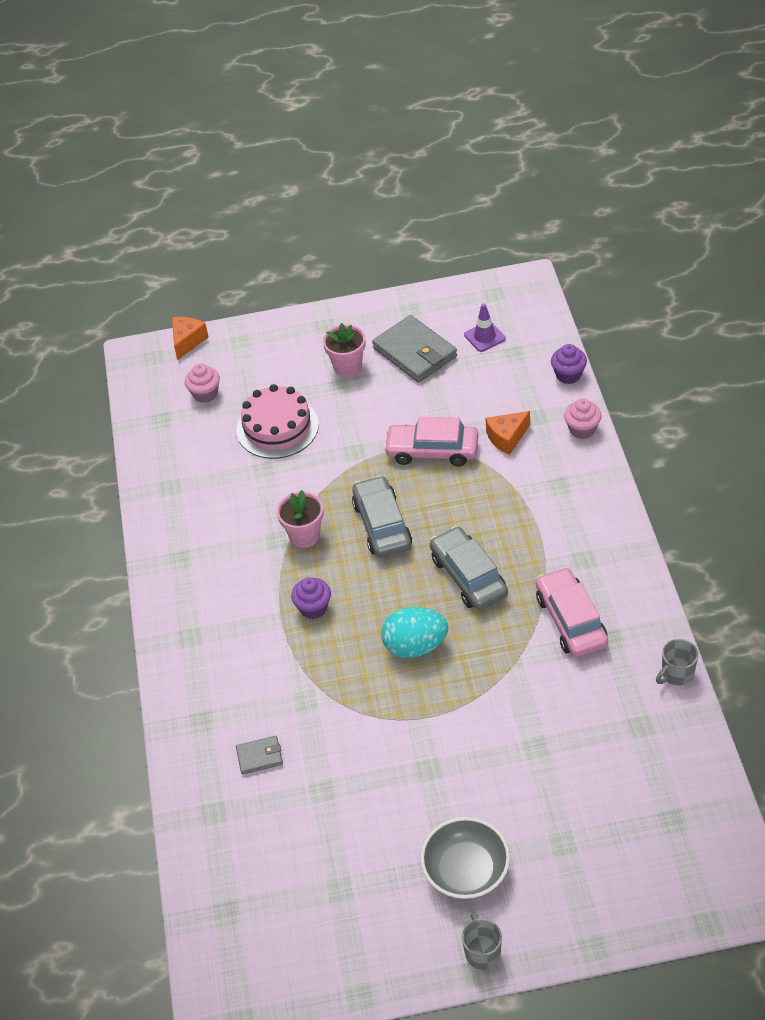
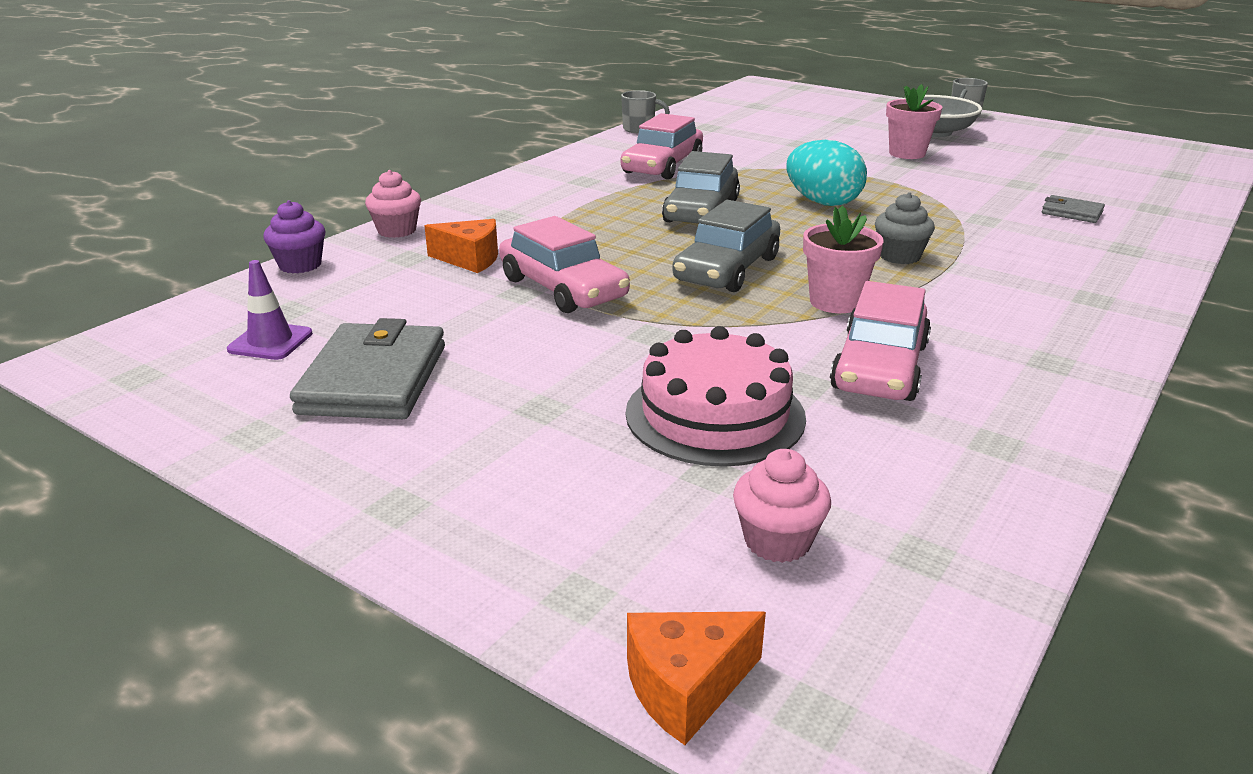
camera: 140 degrees left, 20 degrees down
purple cupcake [291,577,331,619] -> grey cupcake [875,192,935,264]
pink flower pot [323,323,366,377] -> pink flower pot moved to [886,84,942,159]
none -> pink car [830,281,931,401]

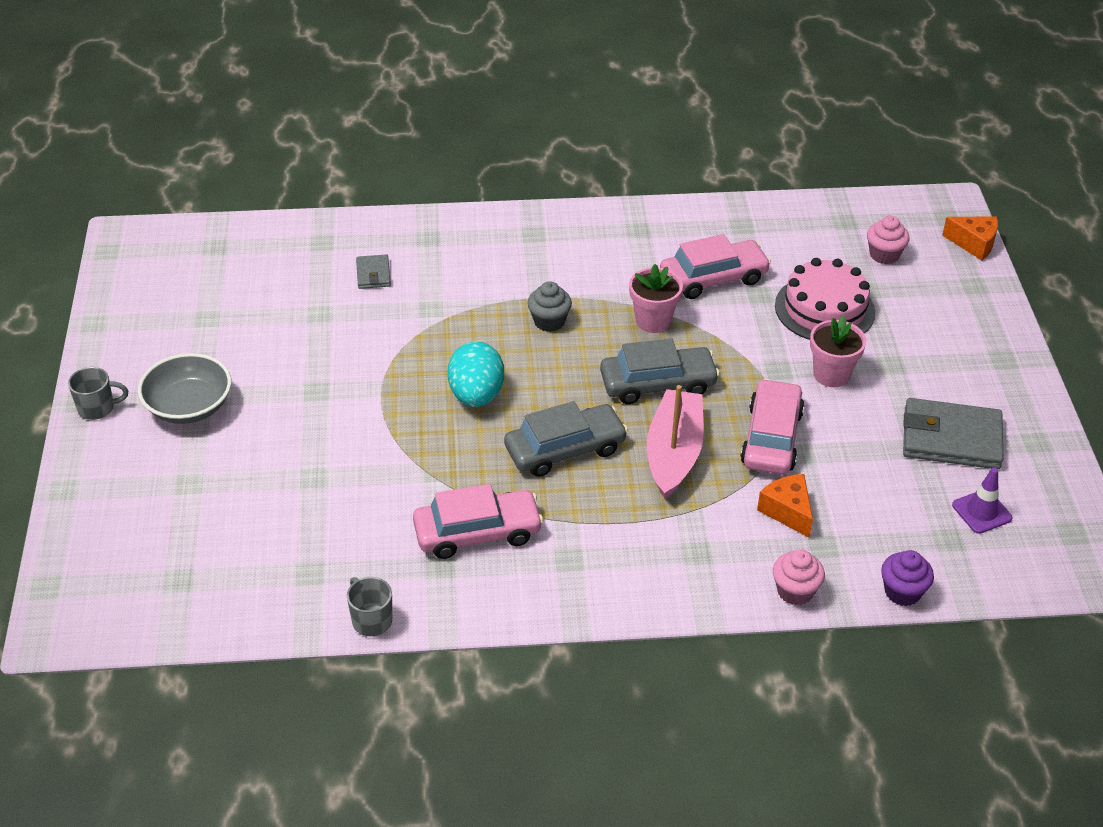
camera: 130 degrees left, 15 degrees up
grey wallet [290,318,445,419] -> grey wallet turned 45 degrees clockwise [903,398,1004,469]
pink flower pot [886,84,942,159] -> pink flower pot moved to [810,316,866,387]
none -> pink boat [646,385,704,499]

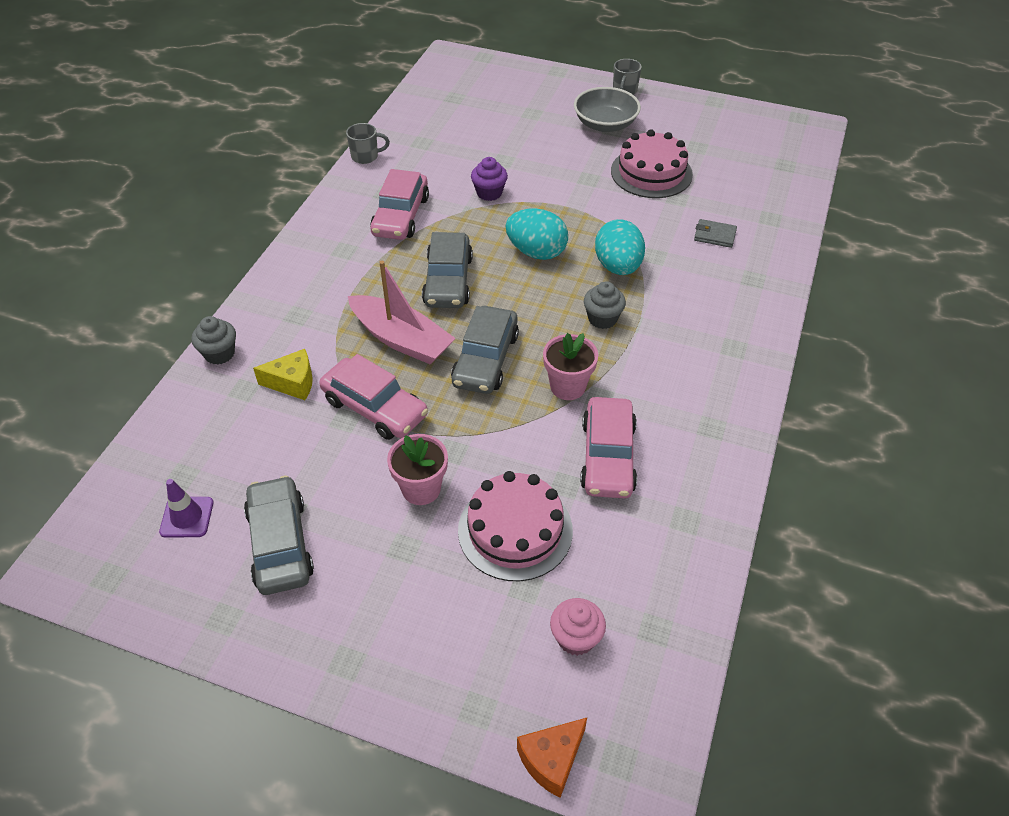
camera: 115 degrees right, 5 degrees up
orange cheese [757,474,813,538] -> yellow cheese [253,349,313,400]
pink cupcake [773,549,825,605] -> grey cupcake [192,316,236,365]
purple cupcake [881,550,934,606] -> purple cupcake moved to [471,157,508,201]
grey wallet [903,398,1004,469] -> grey car [244,475,314,595]
none -> turquoise egg [595,219,645,275]
none -> pink cake [611,129,693,198]

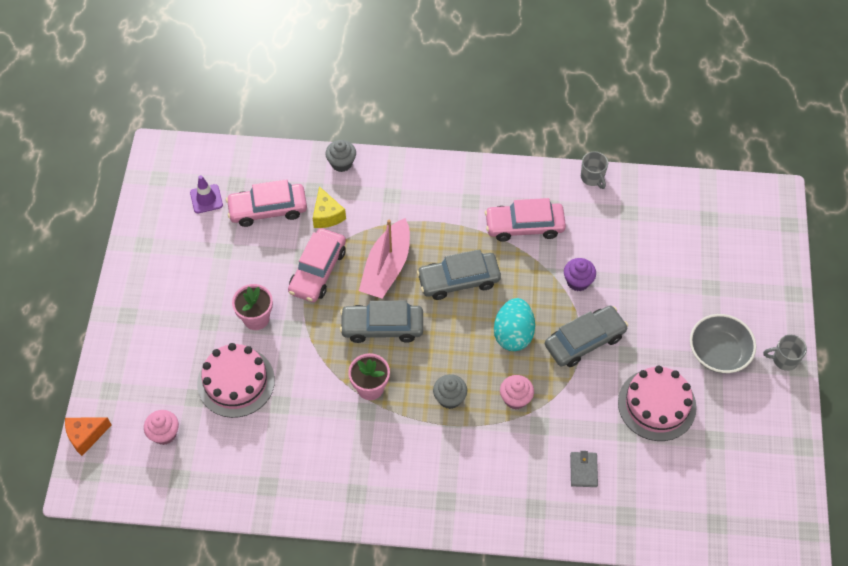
camera: 75 degrees right, 10 degrees up
grey car [244,475,314,595] -> grey car moved to [545,306,628,367]
orange cheese [517,718,587,798] -> orange cheese turned 60 degrees counterclockwise [65,417,112,456]
pink car [580,397,637,498] -> pink car moved to [226,179,307,227]
turquoise egg [595,219,645,275] -> pink cupcake [500,375,534,410]

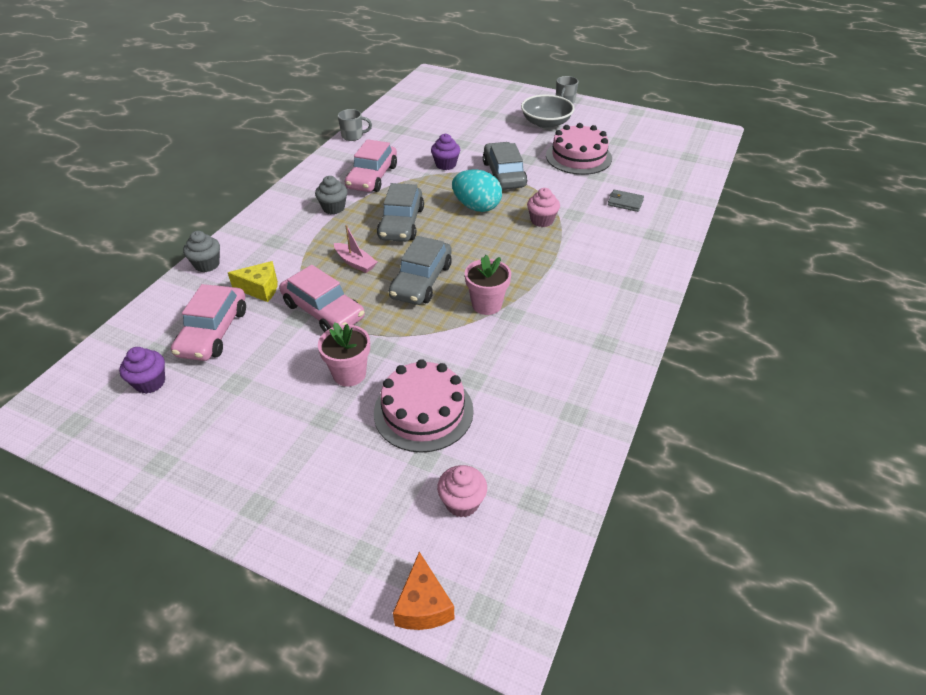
camera: 70 degrees left, 15 degrees down
purple traffic cone [190,175,223,214] -> purple cupcake [119,347,165,394]
pink boat [359,218,410,298] -> pink boat [334,225,377,273], size x0.54
grey cupcake [433,374,467,409] -> grey cupcake moved to [315,176,348,214]

